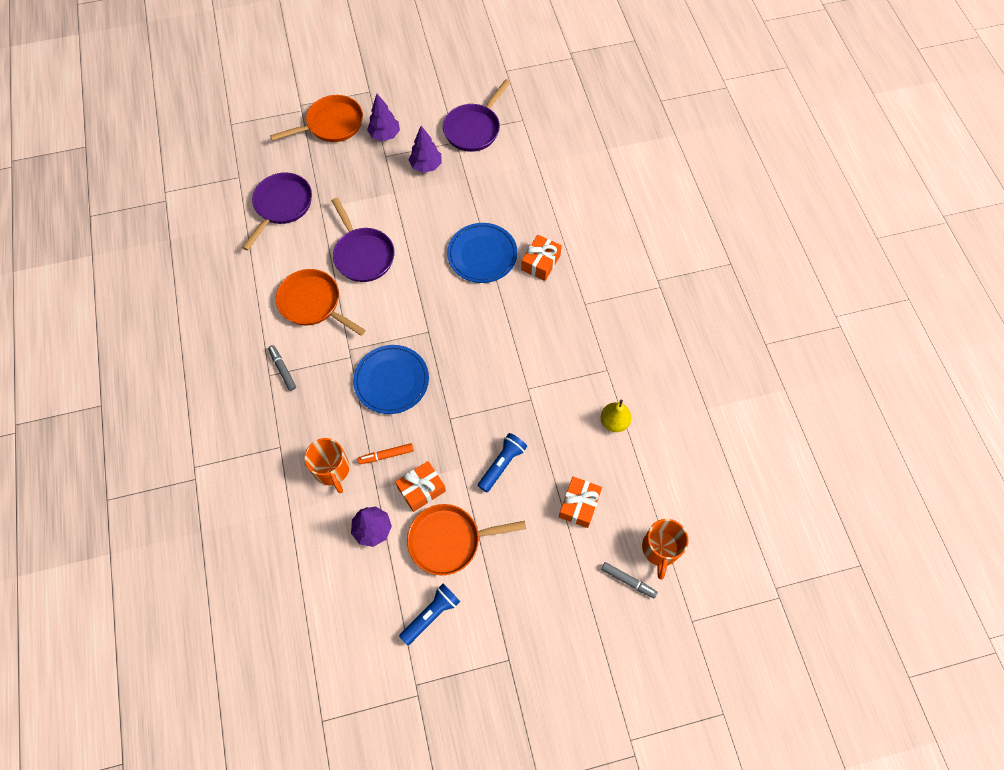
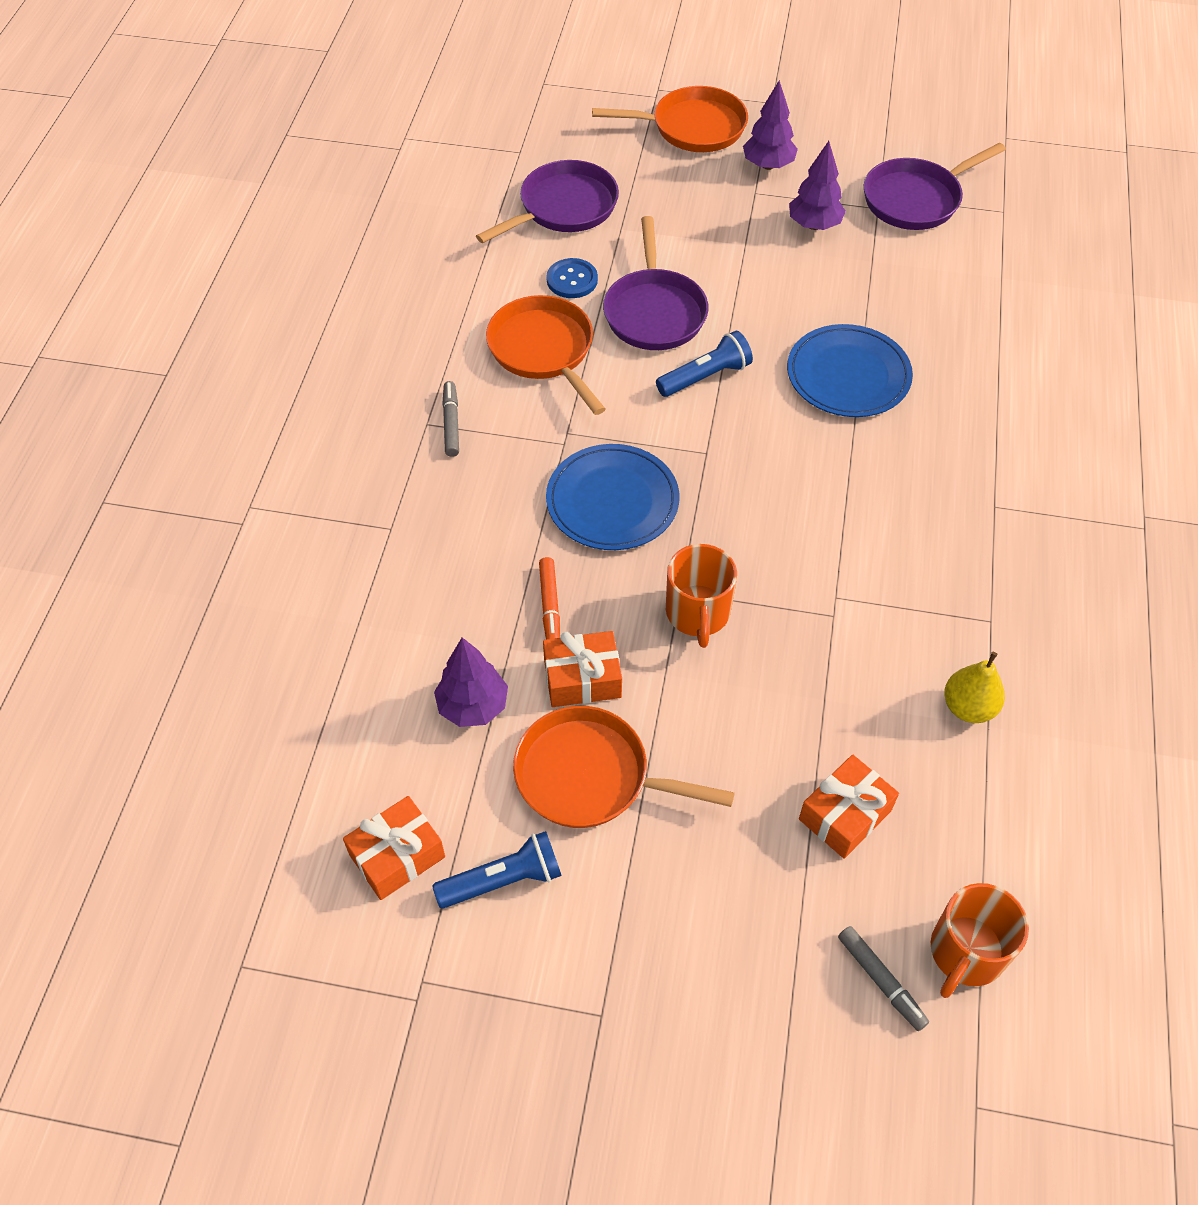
camera: 25 degrees right, 10 degrees down
orange mug [304,438,350,493] -> orange mug moved to [666,544,737,648]
orange marker [358,443,414,464] -> orange marker turned 105 degrees counterclockwise [539,557,560,640]
blue flashlight [478,433,527,492] -> blue flashlight moved to [656,331,753,397]
orange gift [521,235,562,281] -> orange gift moved to [343,796,445,900]
none -> blue button [546,258,598,298]

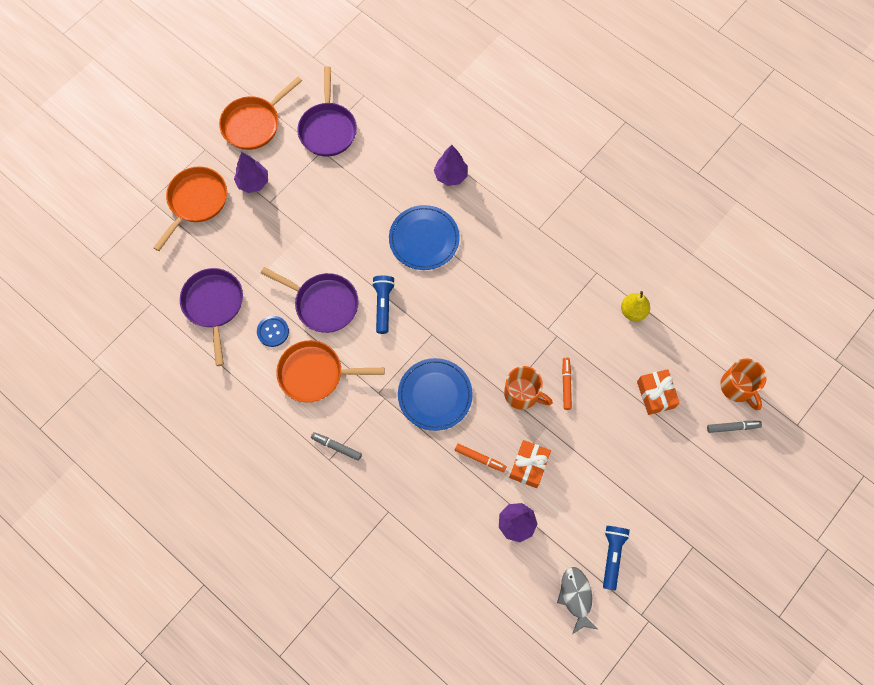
camera: 60 degrees left, 15 degrees up
orange gift [343,796,445,900] -> grey fish [557,567,597,634]
orange pan [513,706,735,828] -> orange pan moved to [219,77,302,150]
purple tree [789,141,846,230] -> purple tree moved to [434,145,468,186]
none -> orange marker [562,358,572,410]

